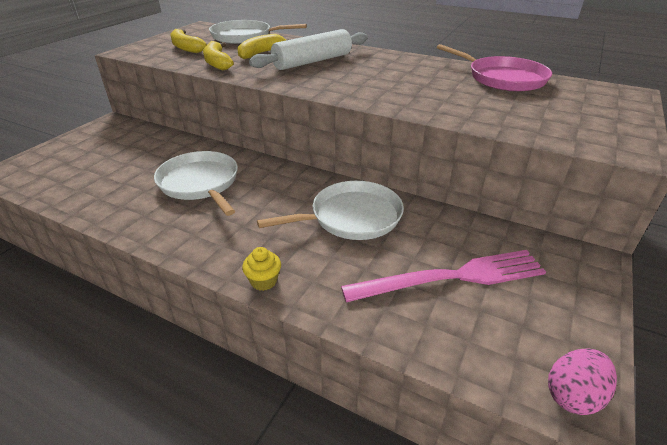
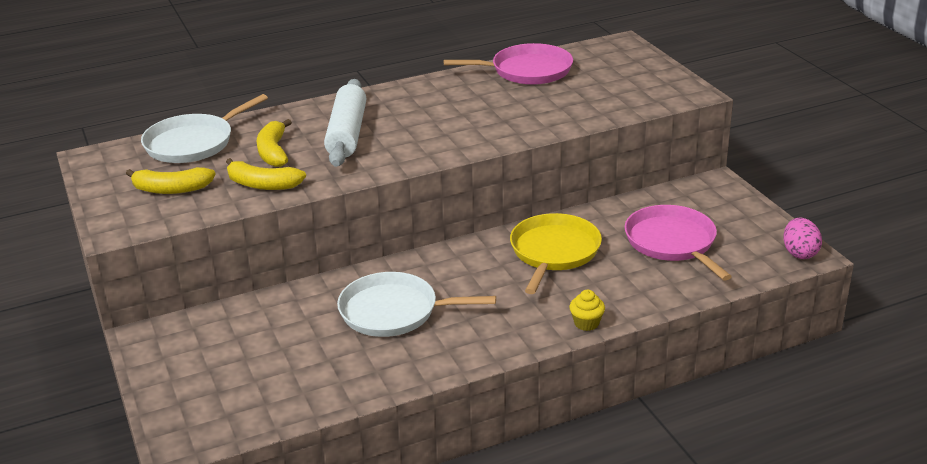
camera: 50 degrees left, 5 degrees down
white pan [257,181,404,240] -> yellow pan [510,213,602,294]
pink fork [341,250,546,302] -> pink pan [624,205,732,281]

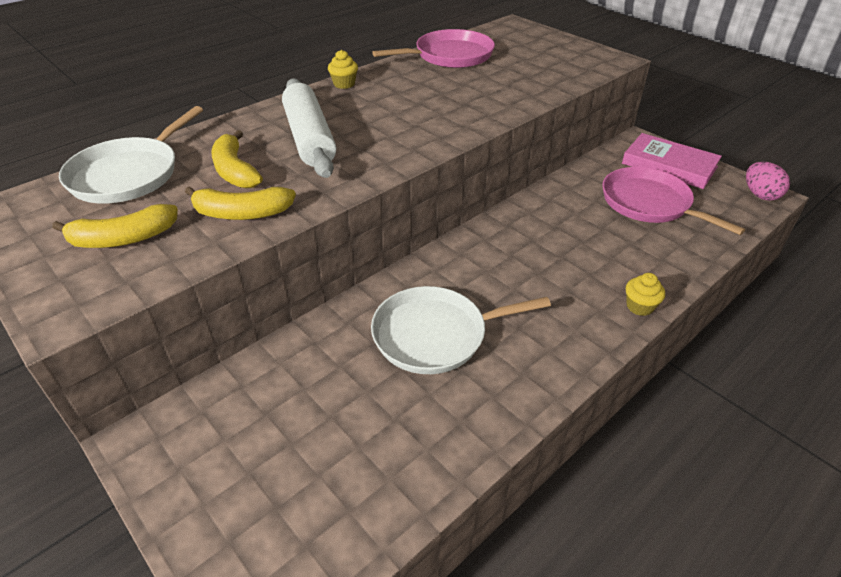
camera: 20 degrees left, 10 degrees up
yellow pan [510,213,602,294] -> none
none -> yellow cupcake [328,50,358,89]
none -> pink book [622,133,722,189]

